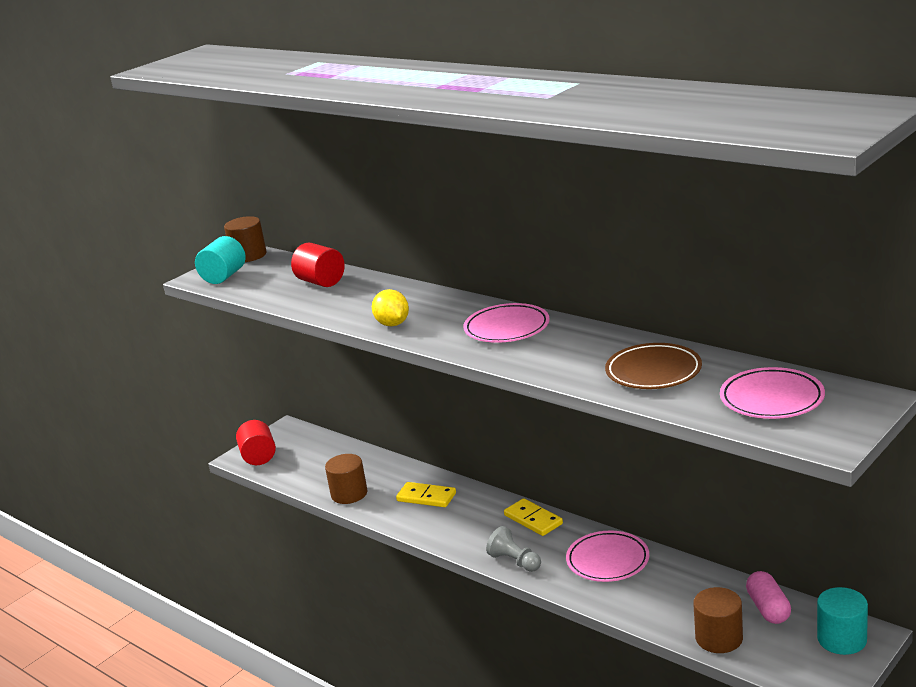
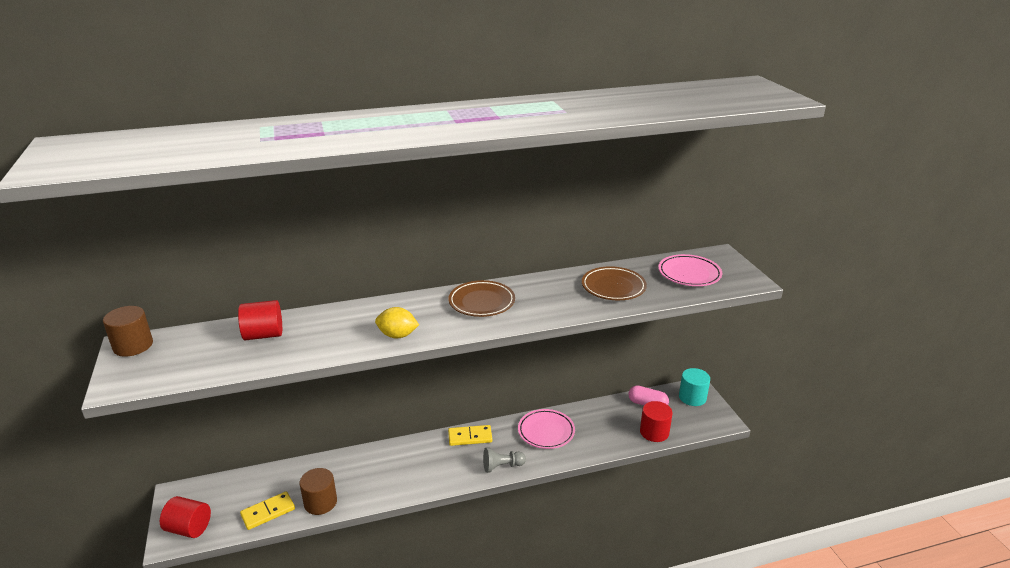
camera: 60 degrees left, 5 degrees up
turquoise cylinder [195,236,246,284] -> none
yellow domino [396,482,456,507] -> yellow domino moved to [240,491,295,530]
pink plate [463,303,549,343] -> brown plate [449,280,515,317]
brown cylinder [693,587,743,653] -> red cylinder [640,401,673,442]

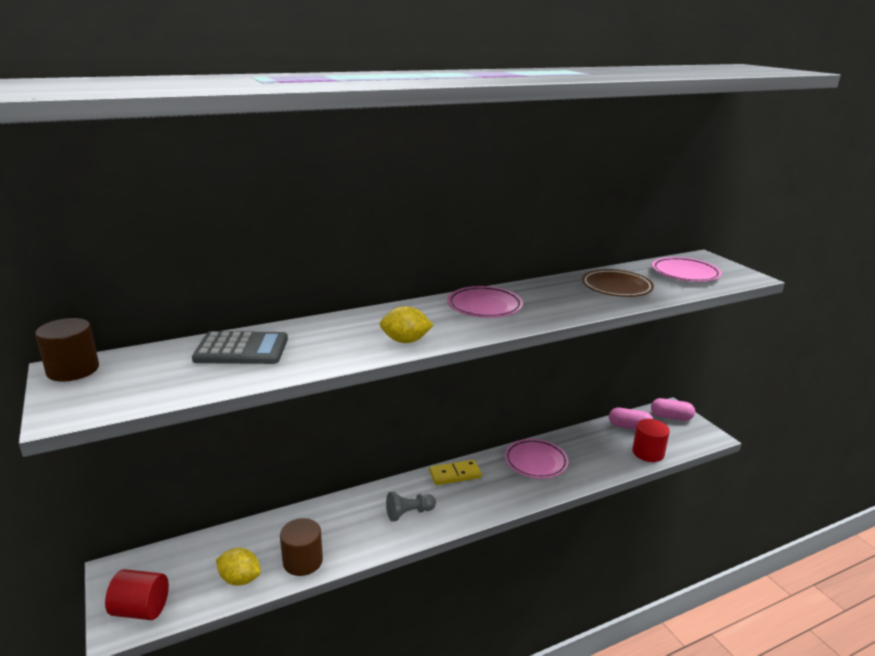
camera: 10 degrees left, 5 degrees down
red cylinder [238,300,282,340] -> grey calculator [192,331,288,364]
yellow domino [240,491,295,530] -> yellow lemon [216,548,261,586]
brown plate [449,280,515,317] -> pink plate [447,286,523,318]
grey pawn [483,447,526,473] -> grey pawn moved to [386,492,436,521]
turquoise cylinder [679,368,710,406] -> pink capsule [651,398,695,421]

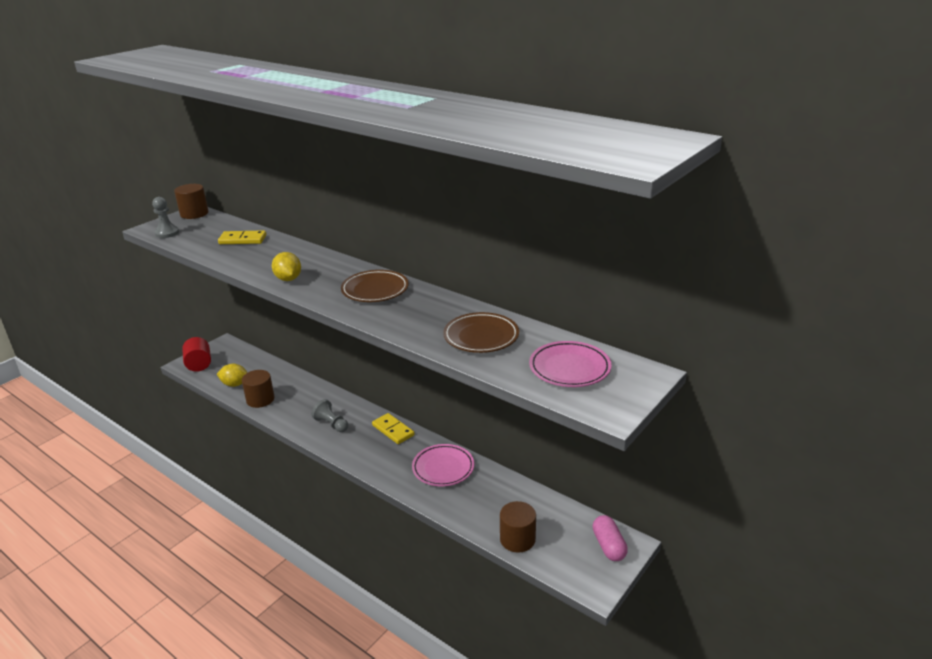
camera: 65 degrees right, 5 degrees up
grey calculator [192,331,288,364] -> yellow domino [218,231,266,244]
yellow lemon [216,548,261,586] -> yellow lemon turned 75 degrees counterclockwise [217,363,247,387]
pink plate [447,286,523,318] -> brown plate [341,270,409,302]
pink capsule [609,408,653,430] -> none
red cylinder [632,419,670,462] -> brown cylinder [500,501,536,553]
none -> grey pawn [152,197,179,238]

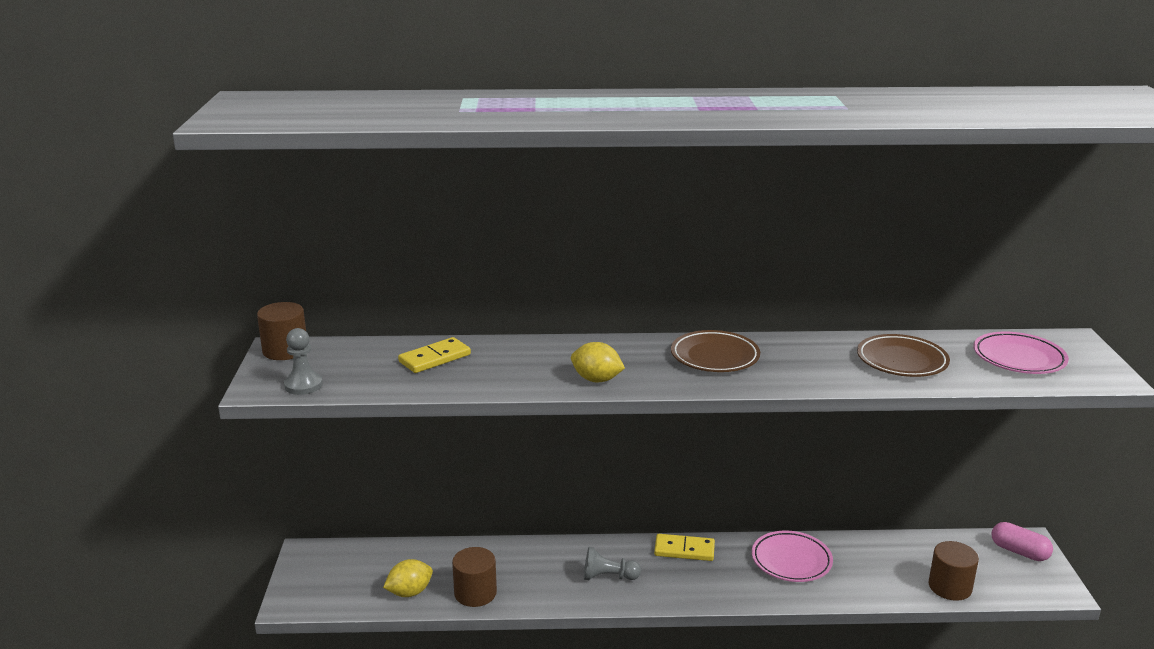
camera: 40 degrees left, 5 degrees down
red cylinder [182,337,211,372] -> none

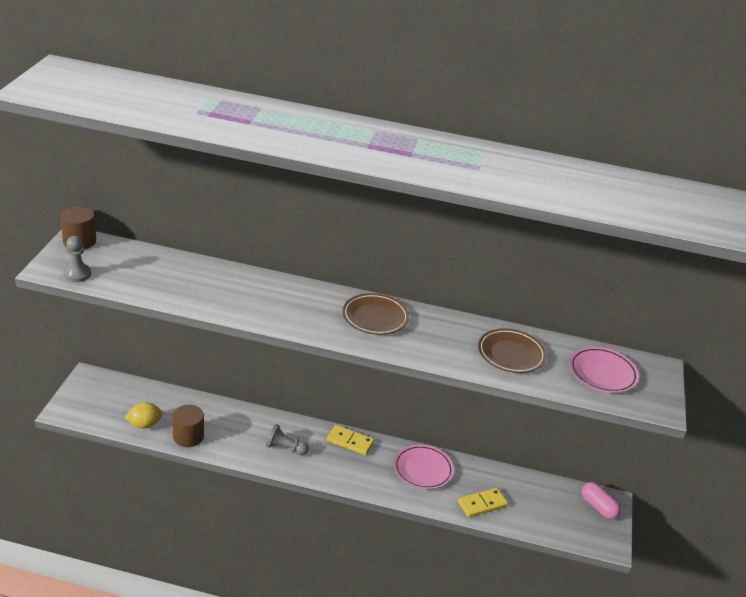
camera: 10 degrees right, 10 degrees up
yellow domino [398,337,471,373] -> yellow domino moved to [458,488,508,517]
yellow lemon [571,342,625,382] -> none
brown cylinder [928,541,979,601] -> none

